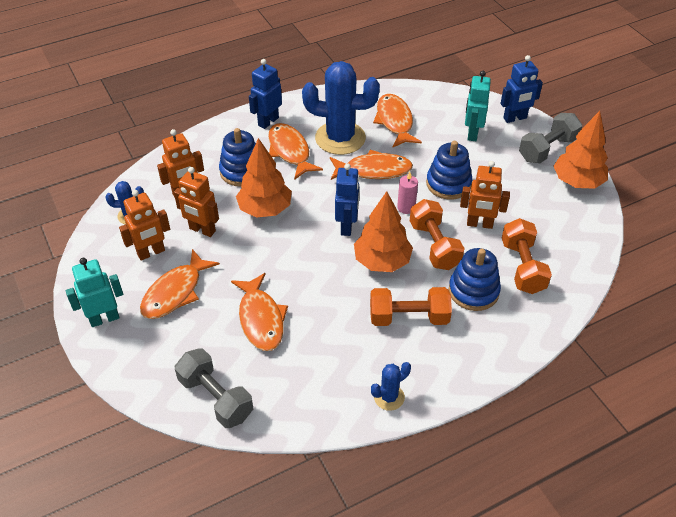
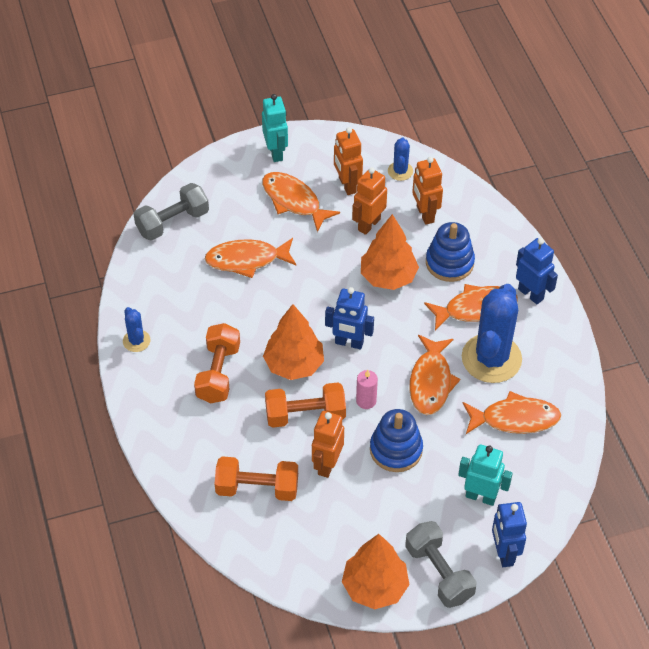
camera: 100 degrees right, 5 degrees up
blue stacking toy [449,248,501,311] -> none

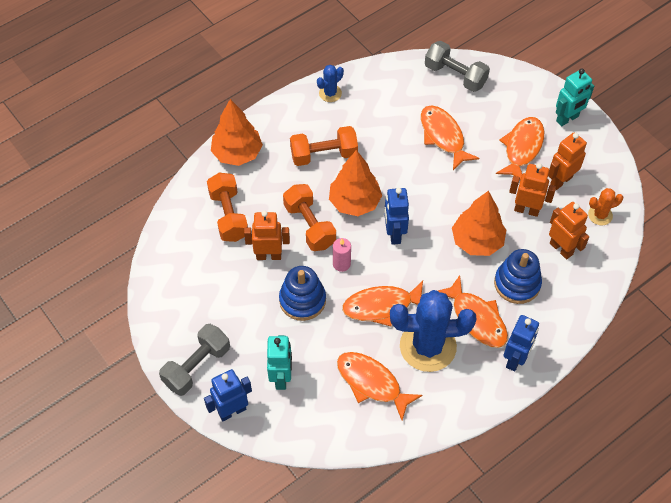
camera: 70 degrees right, 5 degrees up
orange tree [342,534,409,609] -> orange tree moved to [211,99,263,166]
blue cactus [388,137,413,181] -> orange cactus [588,188,623,225]
orange robot [412,157,443,225] -> orange robot turned 90 degrees clockwise [549,202,589,259]
orange fish [463,391,561,434] -> orange fish turned 150 degrees clockwise [337,352,422,420]

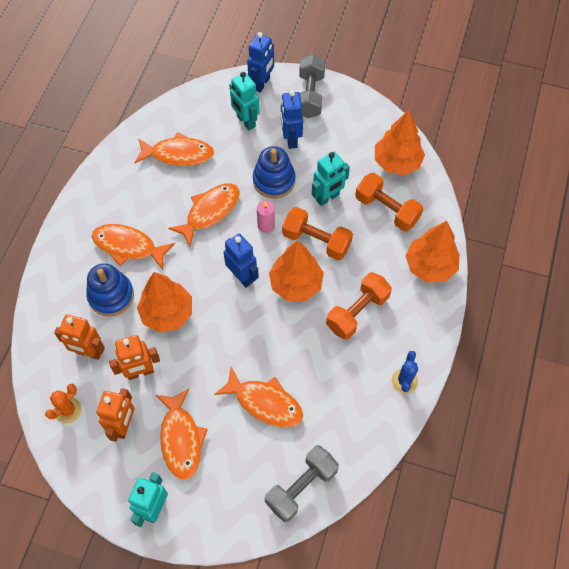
camera: 145 degrees right, 5 degrees up
orange robot [244,211,290,260] -> turquoise robot [312,151,350,206]
blue cactus [390,290,476,372] -> none
grey dumbbell [425,41,490,92] -> grey dumbbell turned 45 degrees counterclockwise [265,445,339,522]
blue robot [503,315,539,372] -> blue robot moved to [281,90,303,149]
none -> orange tree [375,110,425,175]

